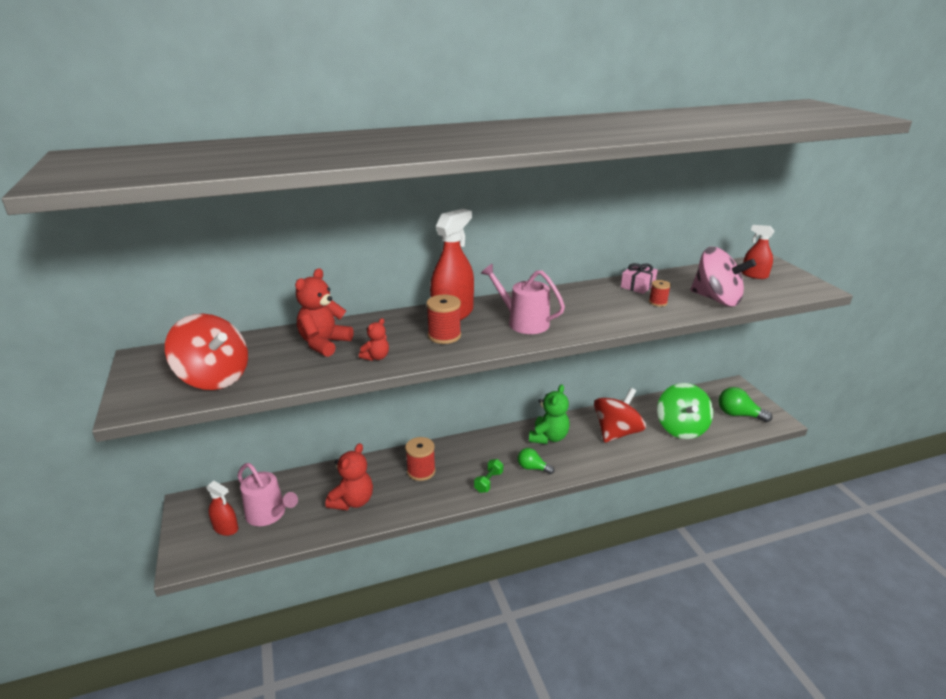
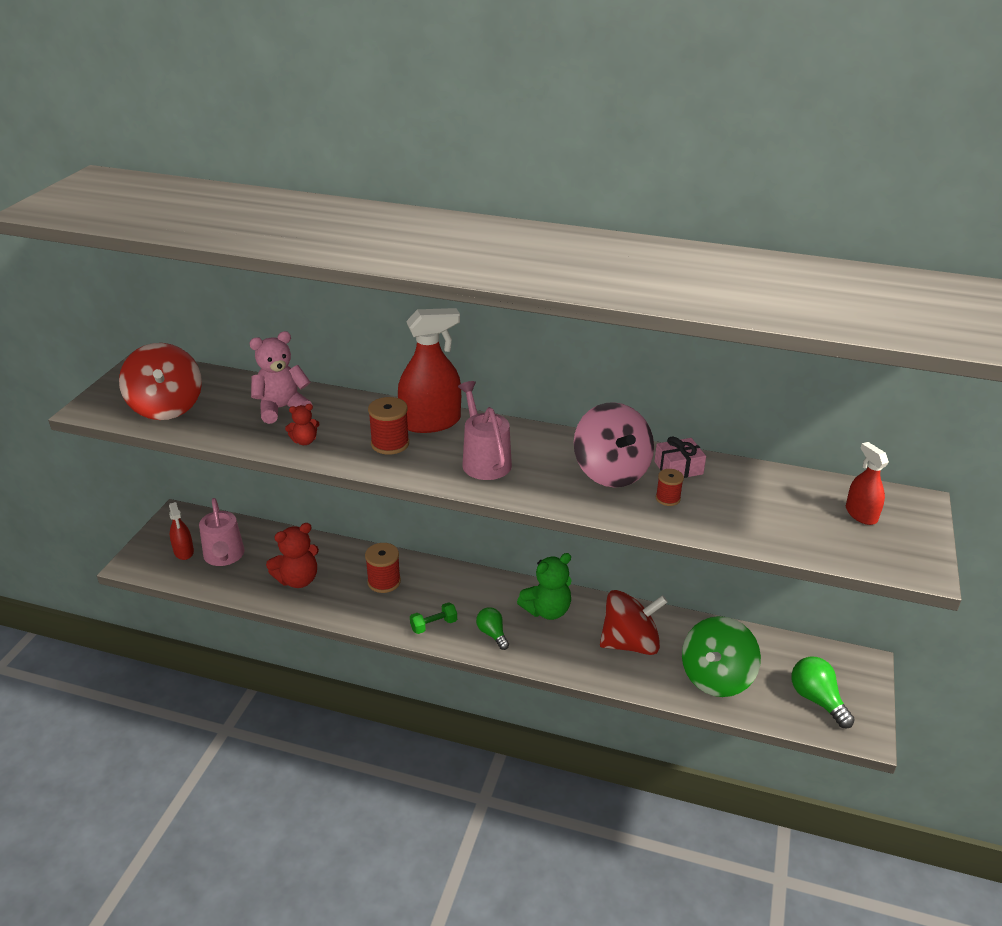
camera: 35 degrees right, 5 degrees up
red teddy bear [295,268,353,357] -> pink teddy bear [250,331,312,424]
pink spinning top [691,247,756,306] -> pink spinning top moved to [574,402,654,487]

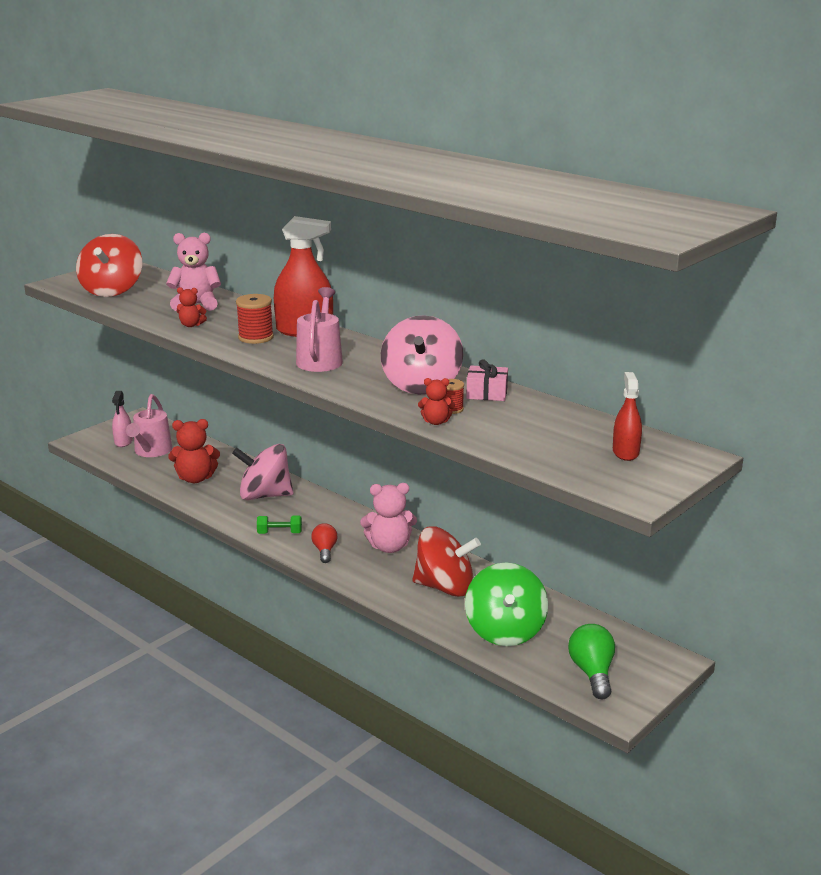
camera: 25 degrees right, 10 degrees down
red spray bottle [169,502,194,560] -> pink spray bottle [112,391,133,447]
red spool [365,543,401,593] -> pink spinning top [232,444,294,500]
green light bulb [476,607,509,650] -> red light bulb [311,523,338,563]
green teddy bear [517,553,572,620] -> pink teddy bear [360,483,417,553]
green spinning top [682,616,761,697] -> green spinning top turned 60 degrees counterclockwise [465,563,548,646]
none -> red teddy bear [418,378,455,425]

